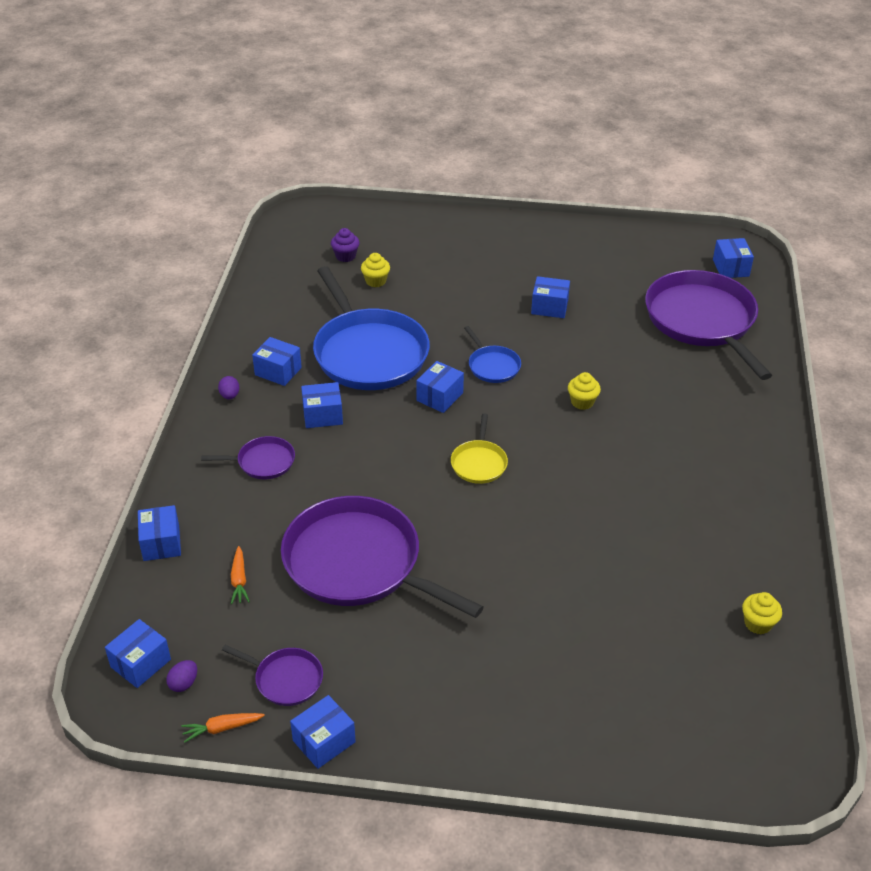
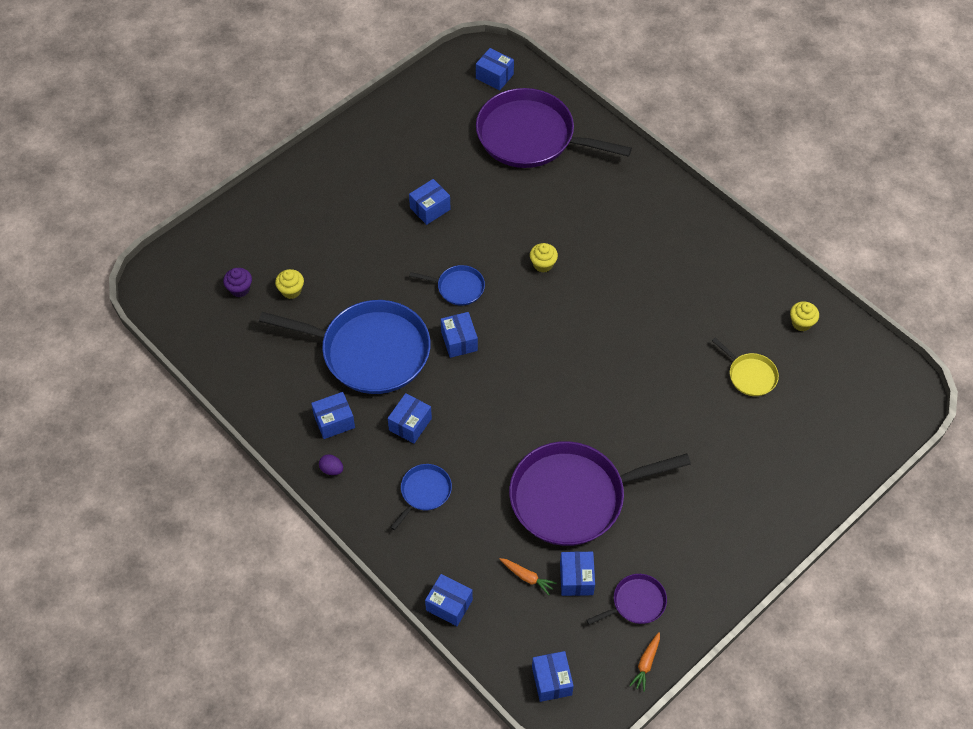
camera: 50 degrees left, 15 degrees up
purple egg [166,660,197,692] -> none
purple pan [201,436,295,479] -> blue pan [390,464,452,530]
blue box [290,695,356,769] -> blue box moved to [560,551,595,596]
yellow pan [451,413,508,484] -> yellow pan moved to [712,338,779,396]

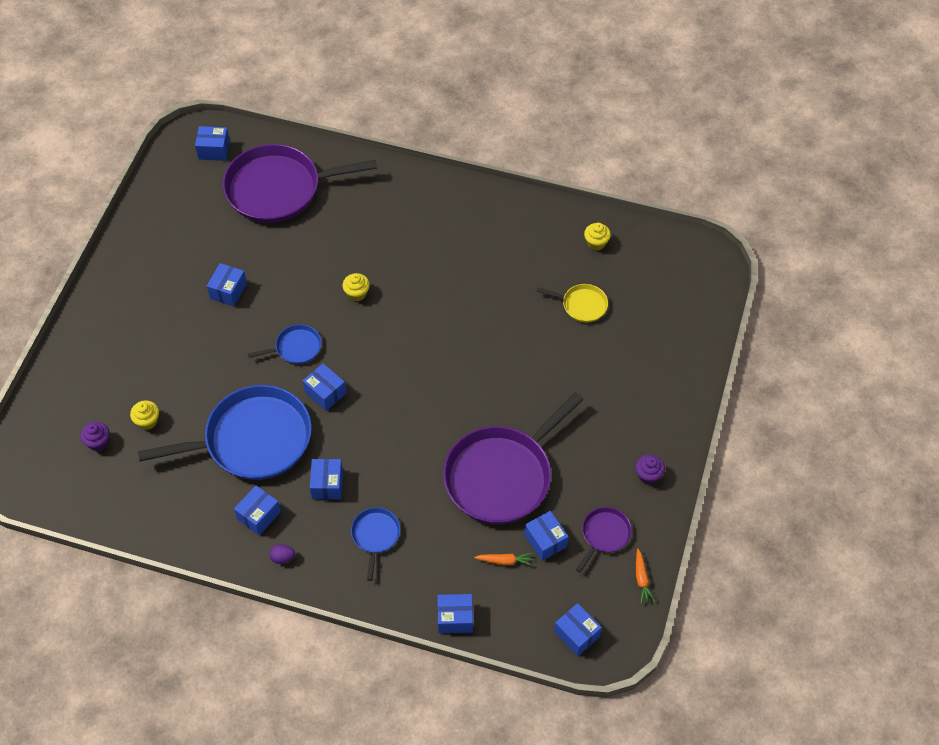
camera: 30 degrees left, 0 degrees up
none -> purple cupcake [636,455,665,484]

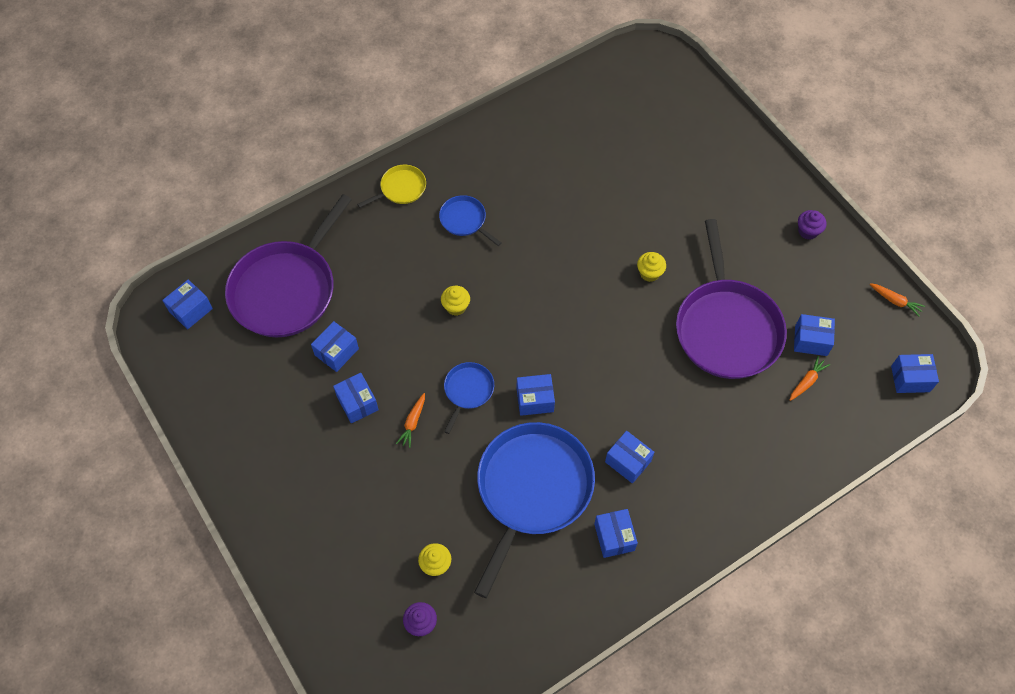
camera: 50 degrees left, 5 degrees up
purple egg [269,544,295,564] -> none
blue pan [351,507,400,581] -> blue pan moved to [439,195,501,246]
blue box [437,594,473,633] -> blue box moved to [311,321,359,372]
yellow pan [537,284,608,323] -> yellow pan moved to [357,165,426,208]
purple pan [576,507,632,572] -> none
yellow cupcake [584,223,611,251] -> yellow cupcake moved to [637,252,666,282]
none -> orange carrot [396,393,425,448]

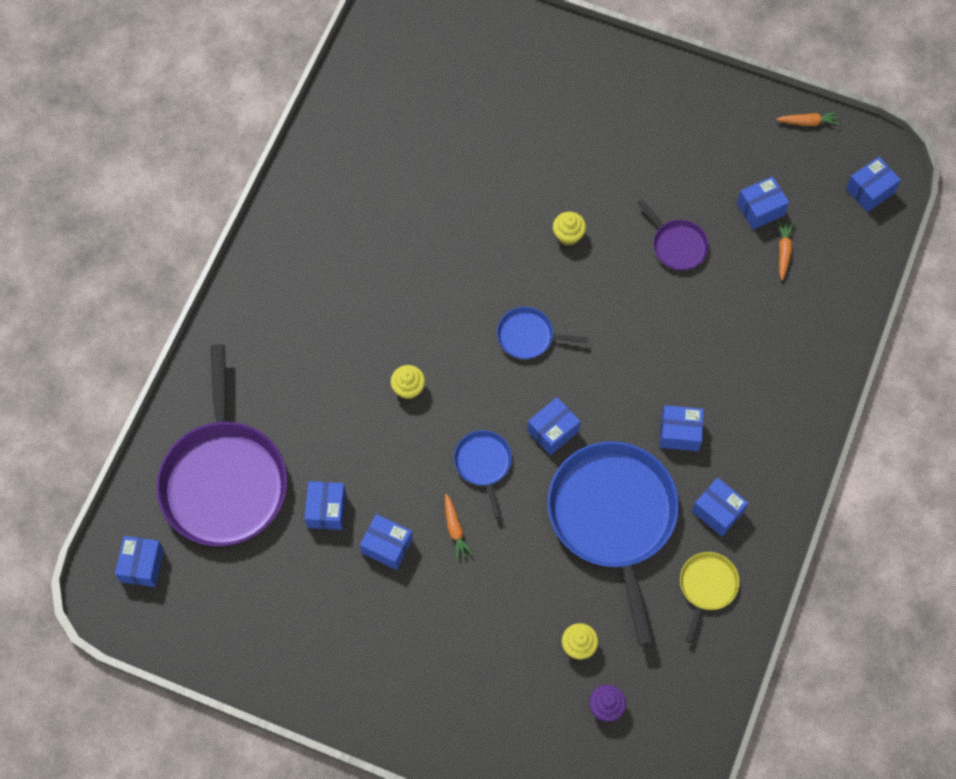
camera: 35 degrees left, 5 degrees up
yellow pan [357,165,426,208] -> yellow pan moved to [680,552,740,643]
blue pan [439,195,501,246] -> blue pan moved to [497,307,588,359]
purple pan [676,219,787,379] -> purple pan [637,199,709,270], size x0.45
purple cupcake [798,210,826,240] -> none

